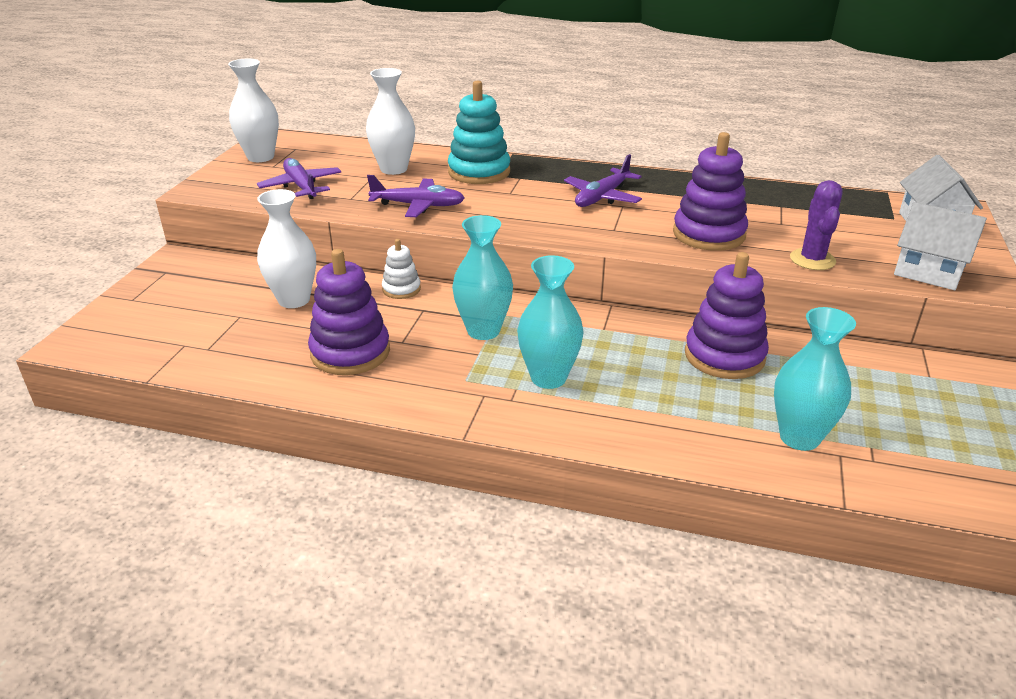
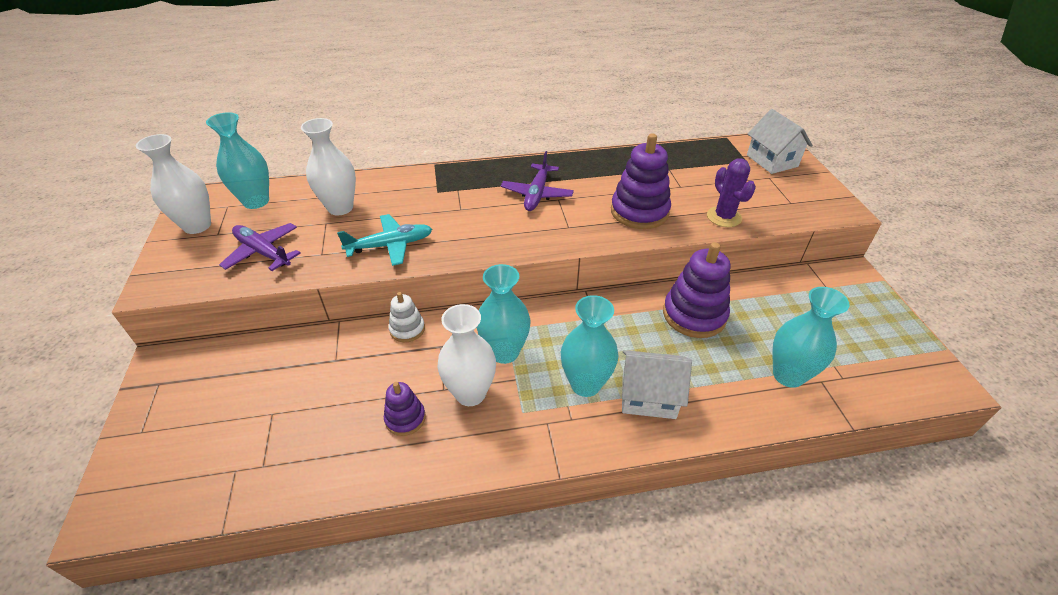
camera: 25 degrees left, 10 degrees up
white vase [257,189,316,308] -> white vase moved to [437,304,496,406]
purple stacking toy [308,249,390,375] -> purple stacking toy [384,382,426,436], size x0.54
purple plane [367,175,465,217] -> turquoise plane [337,214,432,266]
turquoise stacking toy [448,80,510,184] -> none
white house [894,202,987,290] -> white house moved to [622,350,692,419]
none -> turquoise vase [206,112,269,209]

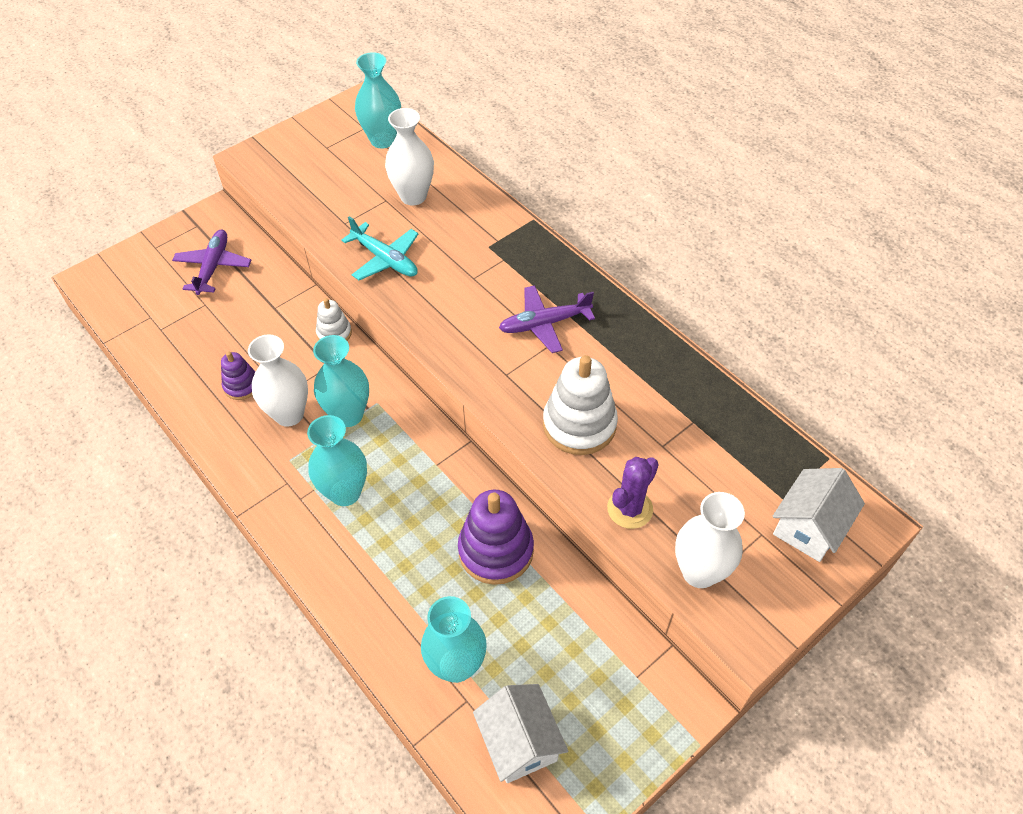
camera: 60 degrees right, 10 degrees up
white vase [136,134,211,234] -> white vase moved to [675,492,745,588]
purple plane [219,223,301,271] -> purple plane moved to [172,230,251,295]
purple stacking toy [611,133,671,229] -> white stacking toy [543,355,618,455]
white house [622,350,692,419] -> white house moved to [473,684,568,783]

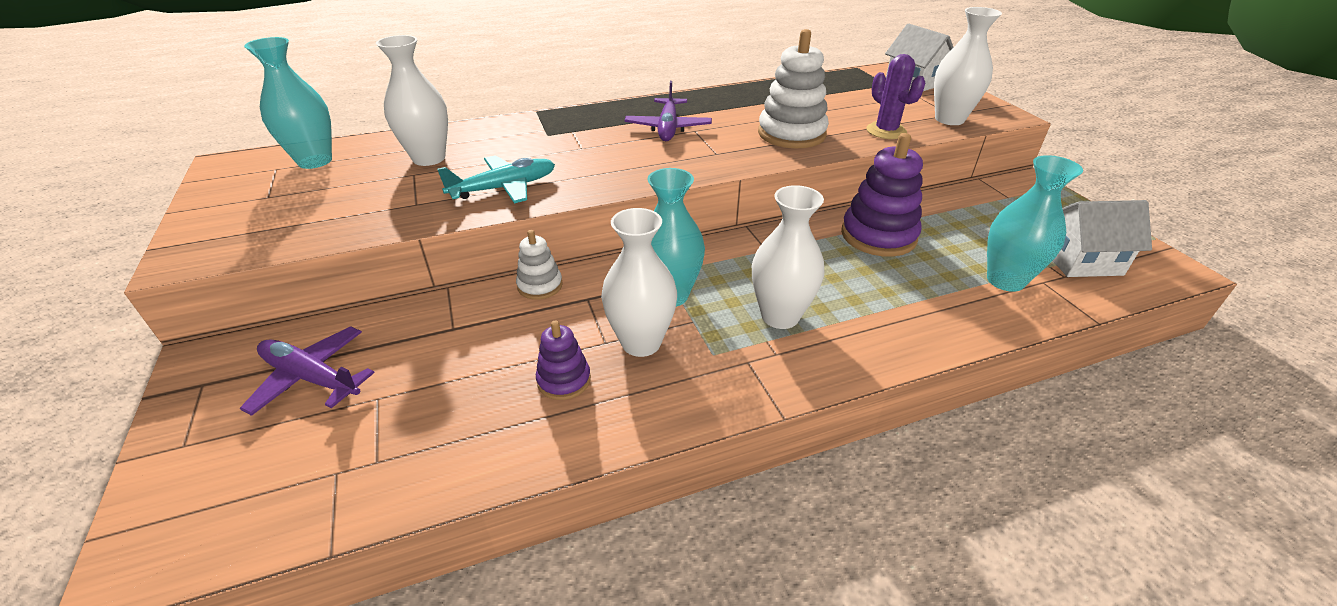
camera: 70 degrees left, 15 degrees down
turquoise vase [307,415,367,506] -> white vase [752,185,824,329]

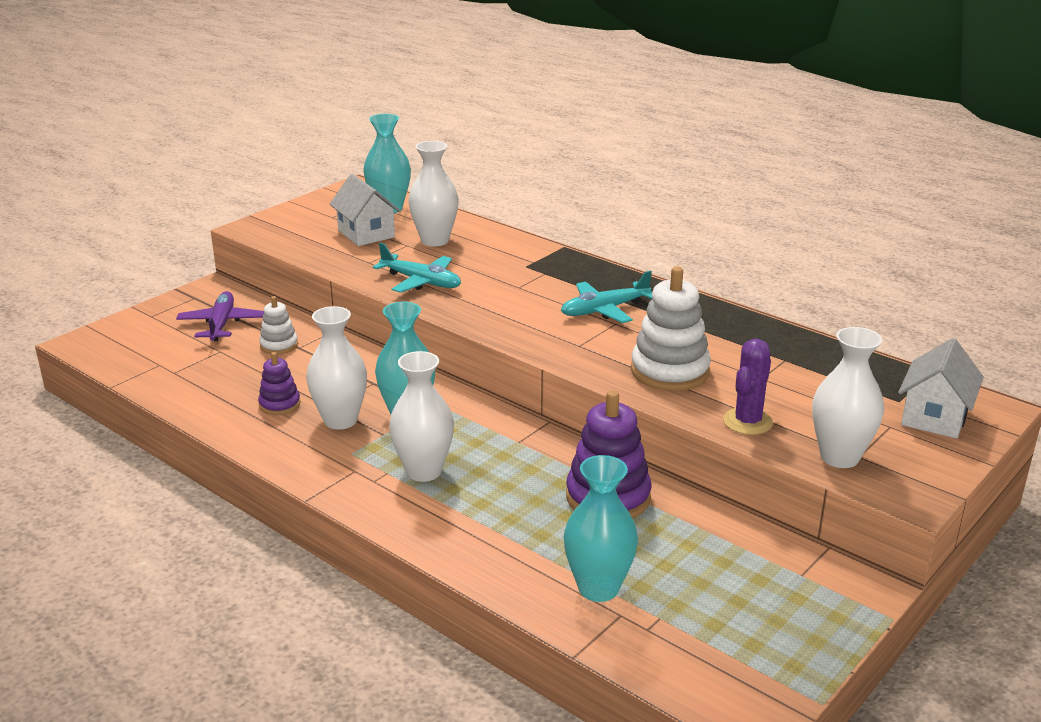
camera: 60 degrees right, 10 degrees down
white stacking toy [516,230,563,300] -> white stacking toy moved to [259,296,298,354]
purple plane [625,81,712,141] -> turquoise plane [561,270,653,323]
white house [1053,200,1152,277] -> white house moved to [329,174,400,246]

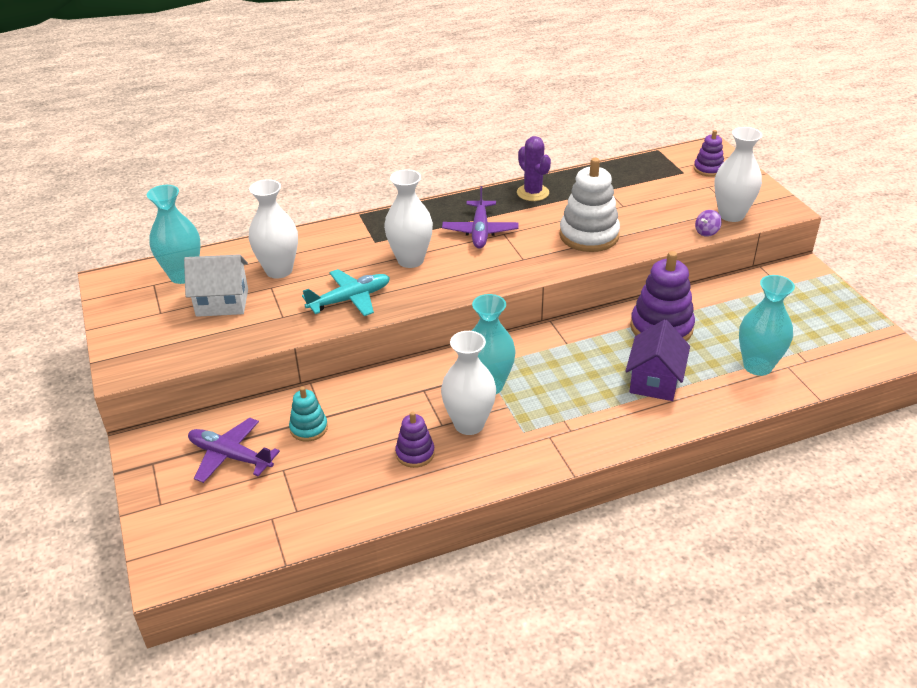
camera: 60 degrees left, 10 degrees up
white stacking toy [259,296,298,354] -> turquoise stacking toy [289,387,328,442]
white vase [389,351,454,482] -> white vase moved to [384,169,433,268]
turquoise plane [561,270,653,323] -> purple plane [442,186,519,249]
purple cactus [723,338,773,435] -> purple cactus moved to [517,136,551,201]
white house [898,338,984,439] -> purple stacking toy [694,130,724,177]
none -> purple house [626,319,690,401]
none -> purple spinning top [695,210,722,237]

